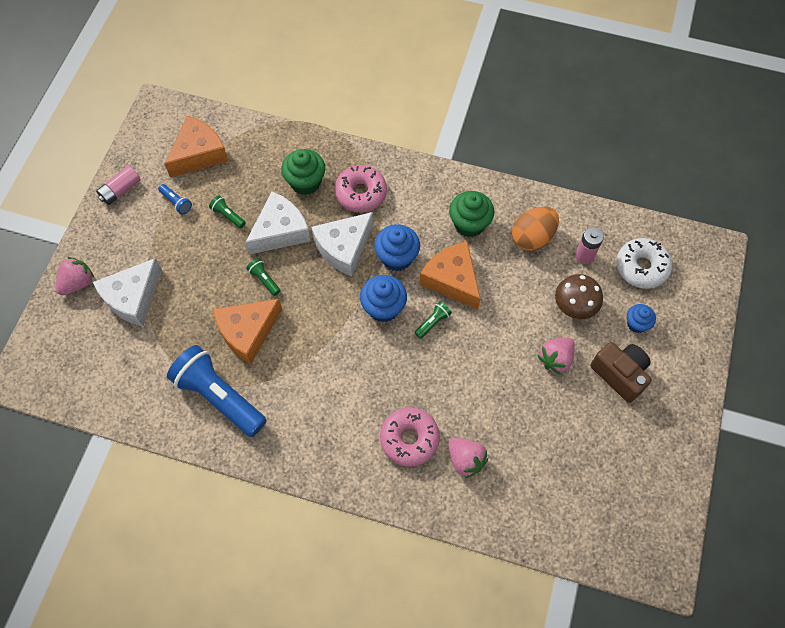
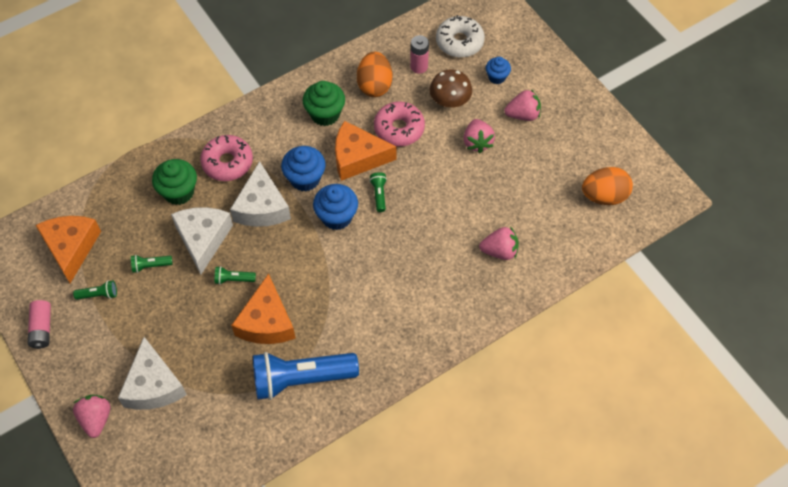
camera: 50 degrees left, 5 degrees down
blue flashlight [158,184,192,214] -> green flashlight [73,280,117,300]
pink donut [380,407,440,467] -> pink donut moved to [374,102,425,146]
brown camera [590,342,652,403] -> pink strawberry [504,89,541,121]
none -> orange egg [582,167,633,205]

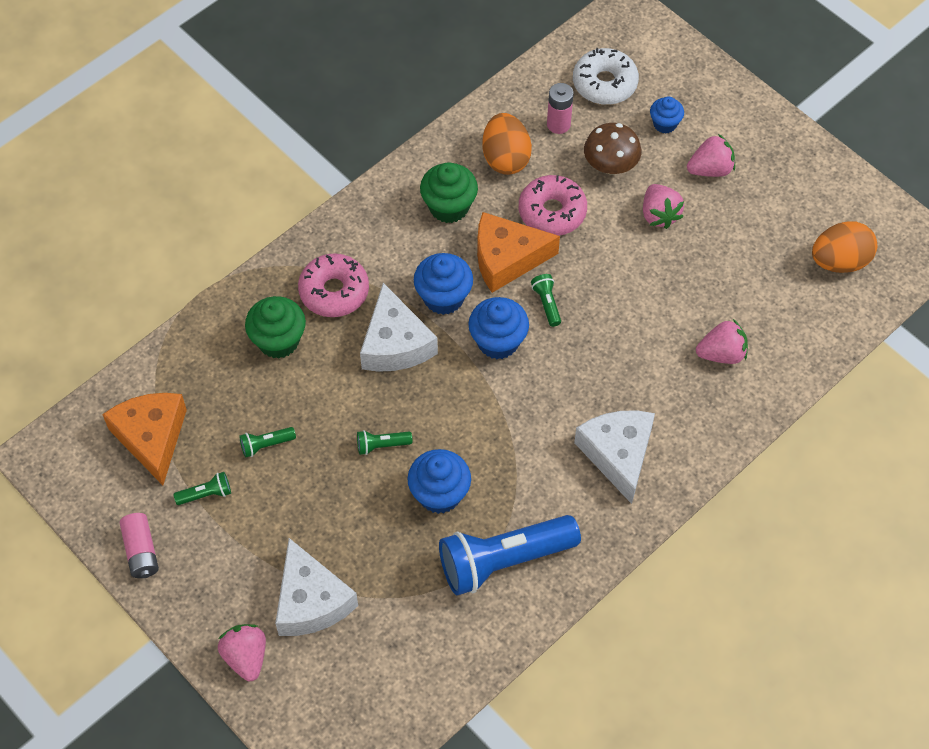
camera: 10 degrees left, 0 degrees up
white cheese [171,207,233,274] -> white cheese moved to [574,411,655,504]
orange cheese [231,273,296,344] -> blue cupcake [408,449,471,514]

